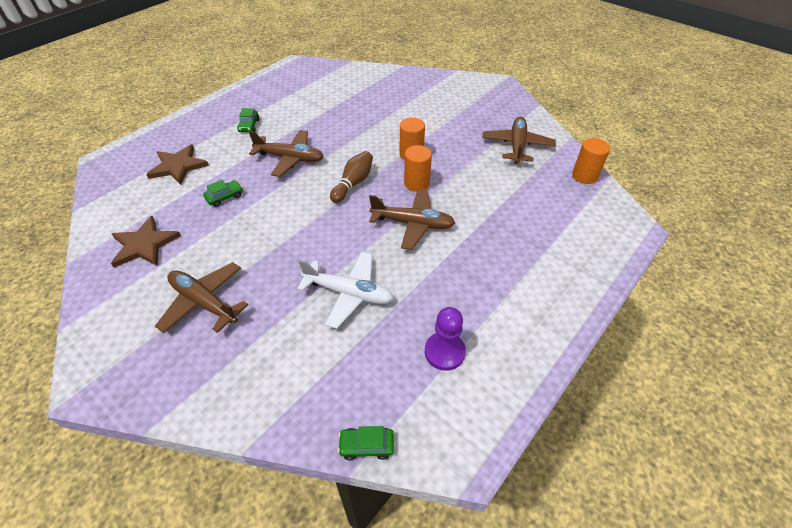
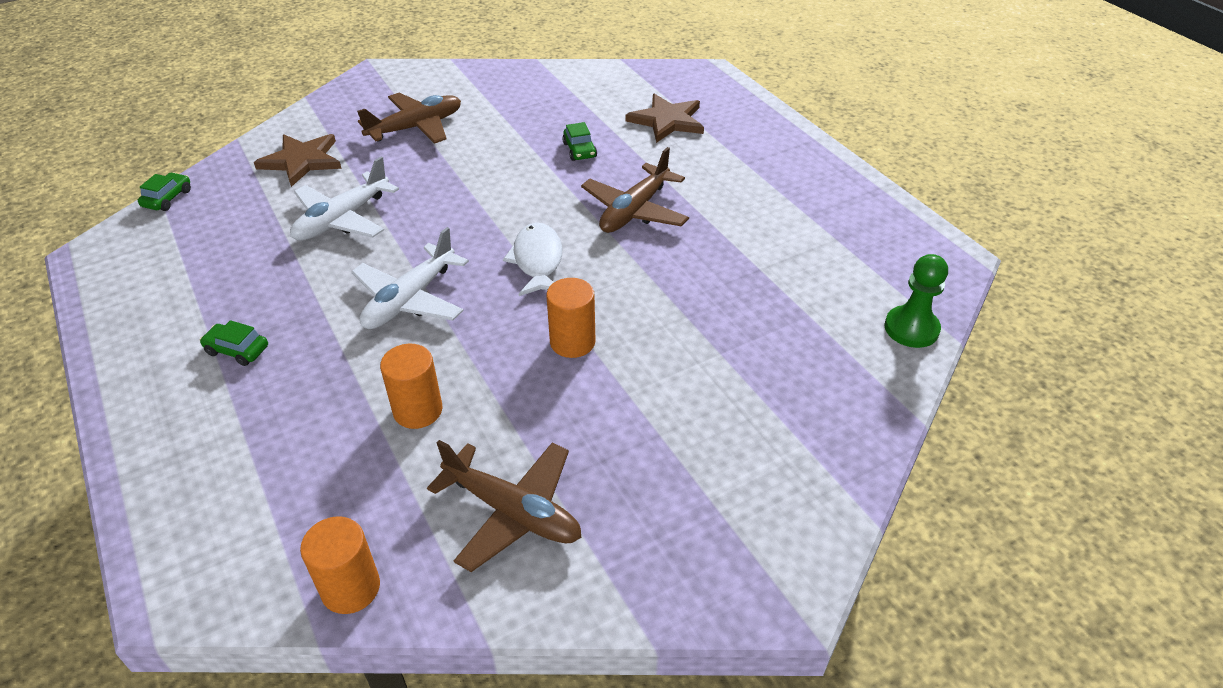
camera: 110 degrees right, 5 degrees down
brown star [111,216,181,268] -> brown star moved to [254,134,342,187]
green car [237,108,260,132] -> green car moved to [200,320,268,366]
brown bowling pin [330,151,373,203] -> white fish [503,223,562,296]
brown plane [369,189,455,250] -> white plane [351,227,469,329]
orange cylinder [404,145,432,192] -> orange cylinder moved to [380,344,442,429]
purple pawn [425,307,466,371] -> none
none -> green pawn [885,254,948,348]

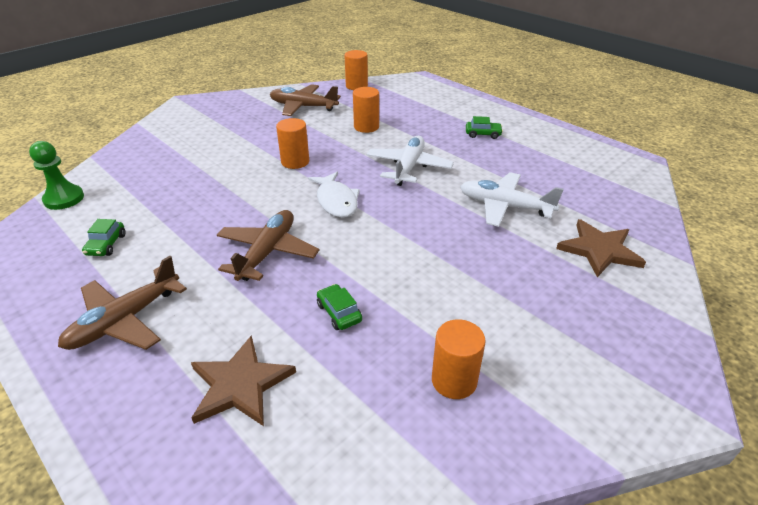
camera: 165 degrees right, 5 degrees down
green car [138,172,191,211] -> green car moved to [82,219,125,256]
white plane [290,157,399,241] -> white plane turned 90 degrees counterclockwise [460,172,564,227]
brown plane [357,93,461,144] -> brown plane moved to [58,256,187,350]
none -> orange cylinder [432,319,486,399]

